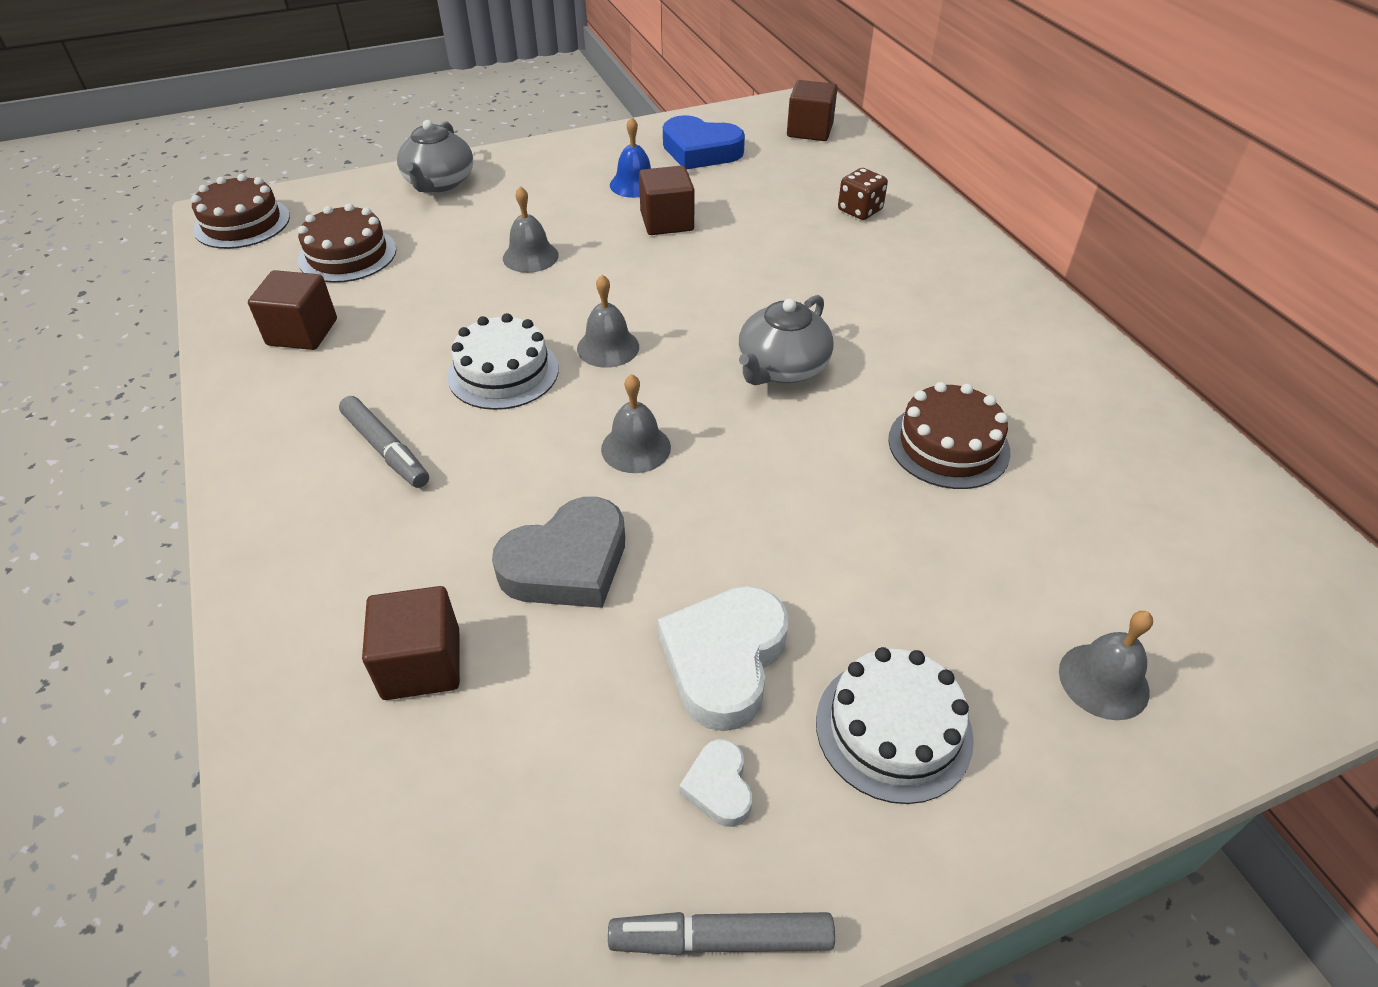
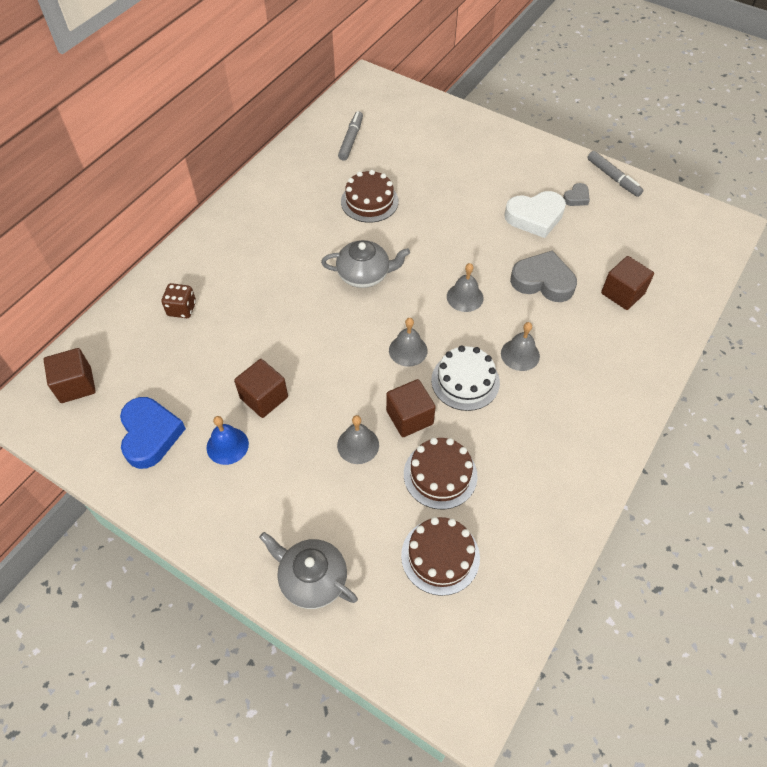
camera: 125 degrees left, 10 degrees up
brown cake [191,174,290,249] -> brown cake moved to [404,438,478,509]
brown cube [248,270,337,350] -> brown cube moved to [386,379,436,437]
grey marker [339,396,429,488] -> grey marker moved to [338,111,363,161]
grey teapot [397,120,473,192] -> grey teapot turned 120 degrees counterclockwise [259,532,358,609]
white heart [679,739,752,827] -> grey heart [563,183,590,206]
white cake [816,647,974,804] -> none
grey bell [1059,611,1153,720] -> grey bell moved to [501,322,540,371]

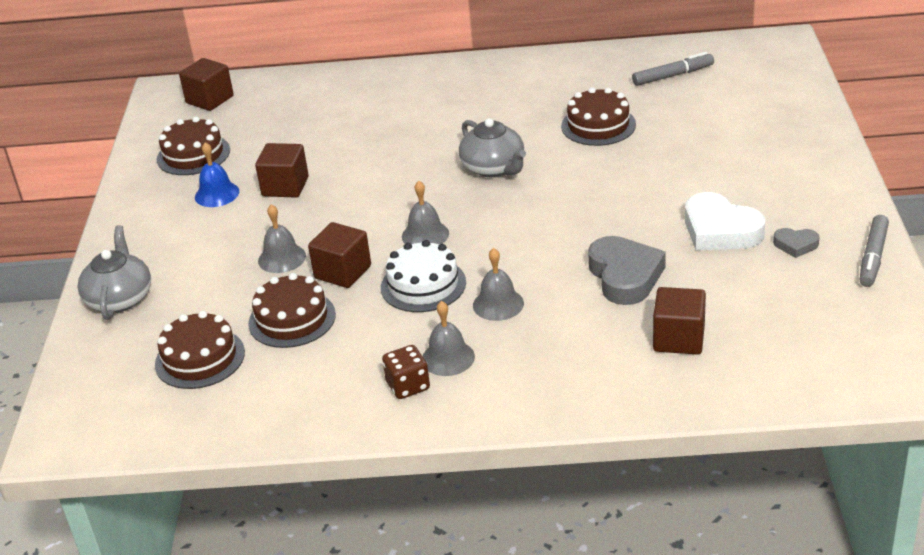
camera: 60 degrees right, 20 degrees down
blue heart [120,397,186,469] -> brown cake [157,117,230,175]
brown dice [161,283,196,318] -> brown dice moved to [382,345,430,399]
grey bell [447,263,484,312] -> grey bell moved to [423,301,475,376]

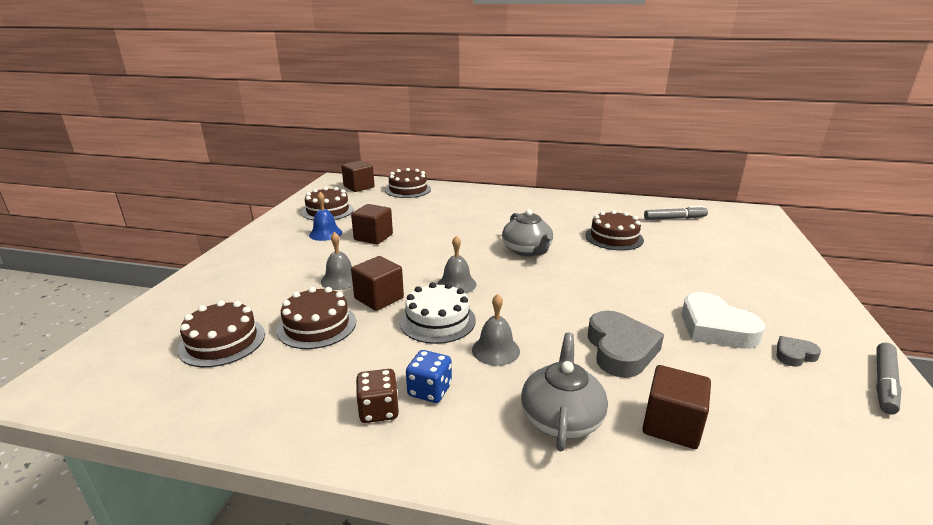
camera: 10 degrees right, 10 degrees down
grey teapot [78,225,151,320] -> grey teapot moved to [521,333,608,451]
grey bell [423,301,475,376] -> blue dice [406,350,452,403]
grey heart [773,228,819,258] -> grey heart turned 135 degrees clockwise [777,336,821,367]
none -> brown cake [385,168,431,198]

